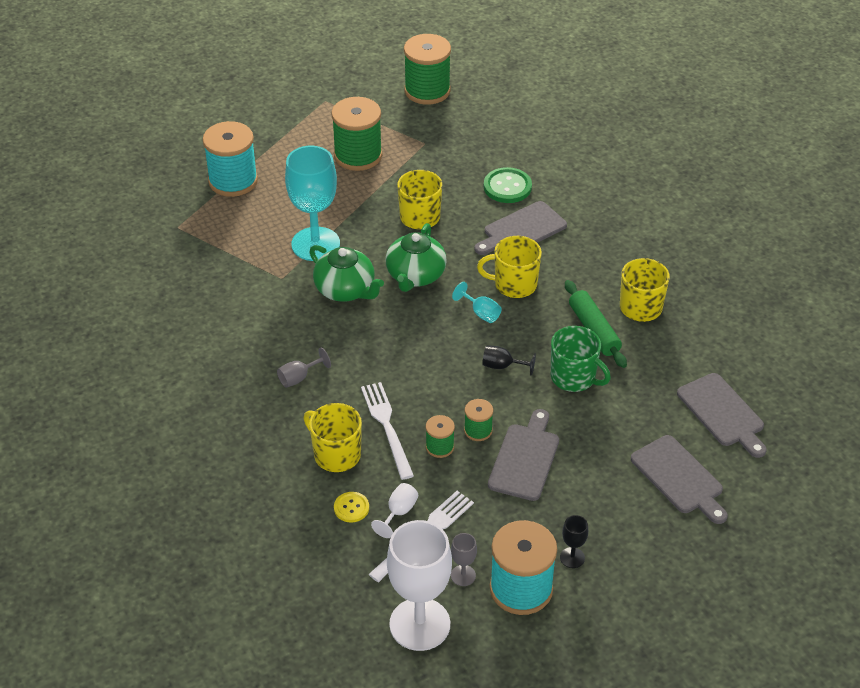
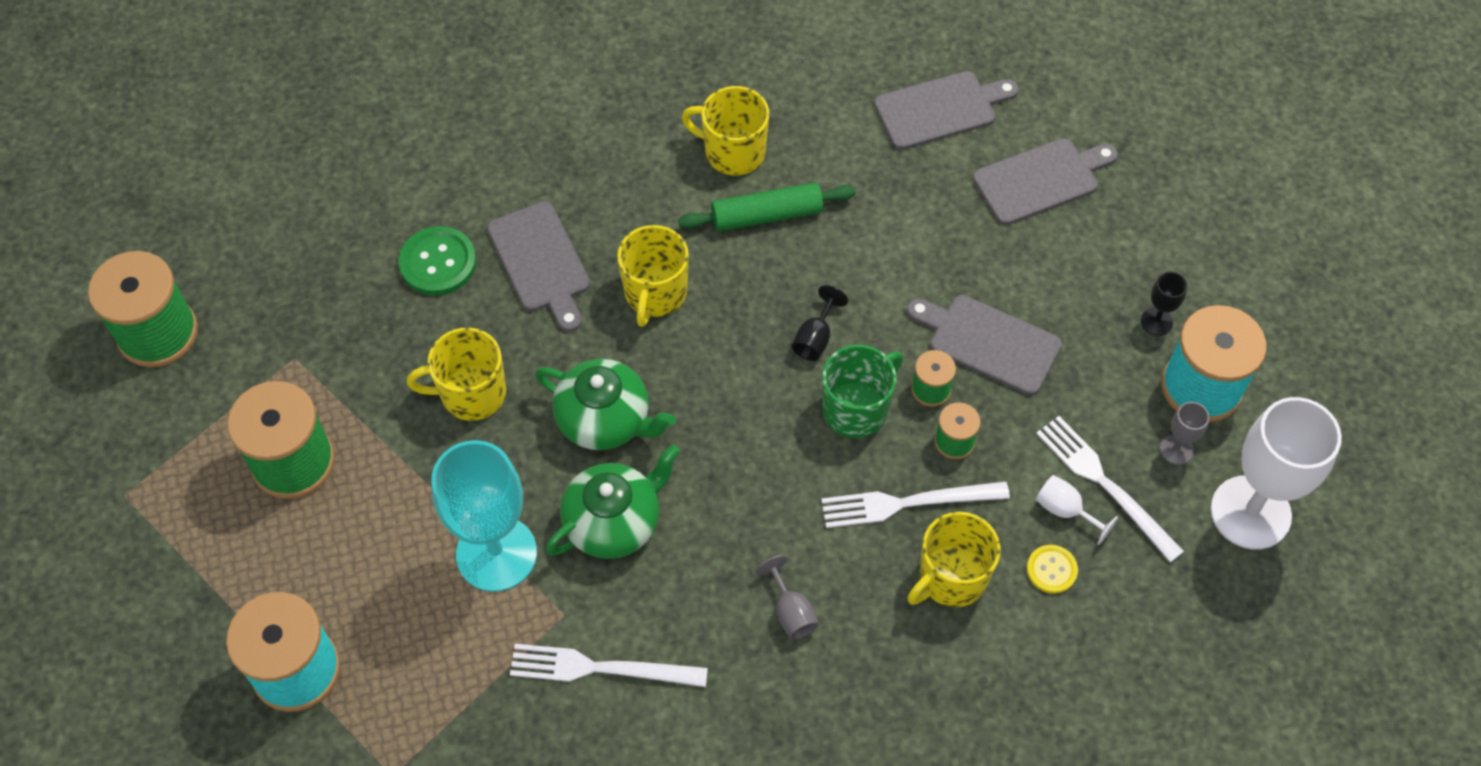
camera: 80 degrees left, 15 degrees up
turquoise goblet [452,282,502,323] -> none
green mug [551,326,611,392] -> green mug moved to [822,345,903,438]
none -> white fork [510,644,708,687]

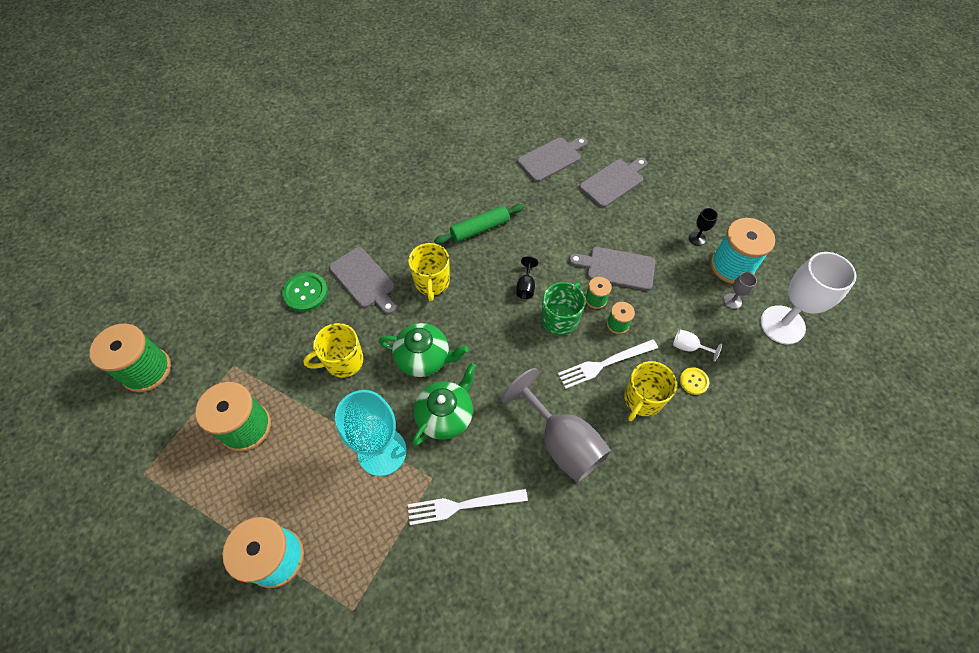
camera: 15 degrees left, 0 degrees up
yellow mug [682,86,769,175] -> none
grey goblet [755,555,819,640] -> grey goblet [501,368,611,483], size x2.36
white fork [1036,416,1184,563] -> none

